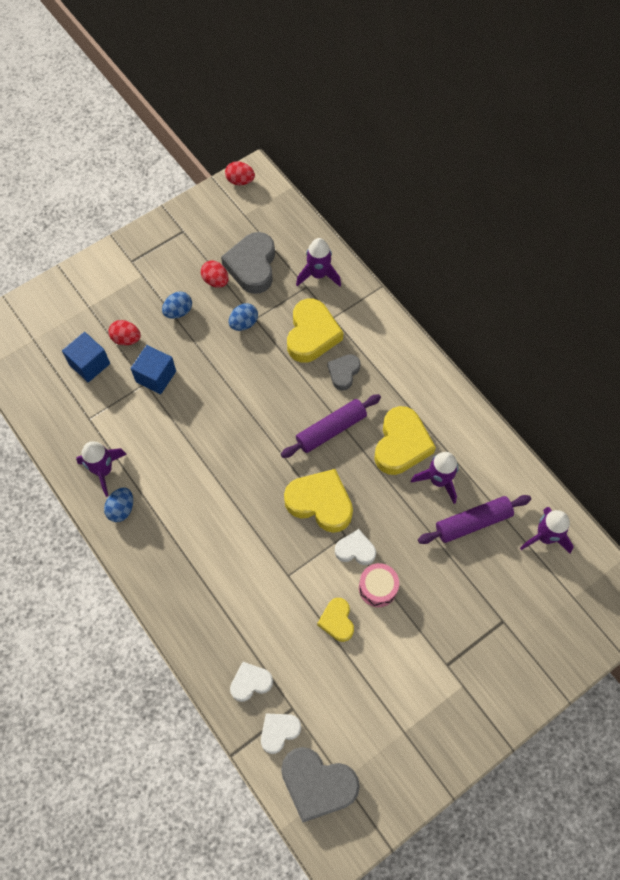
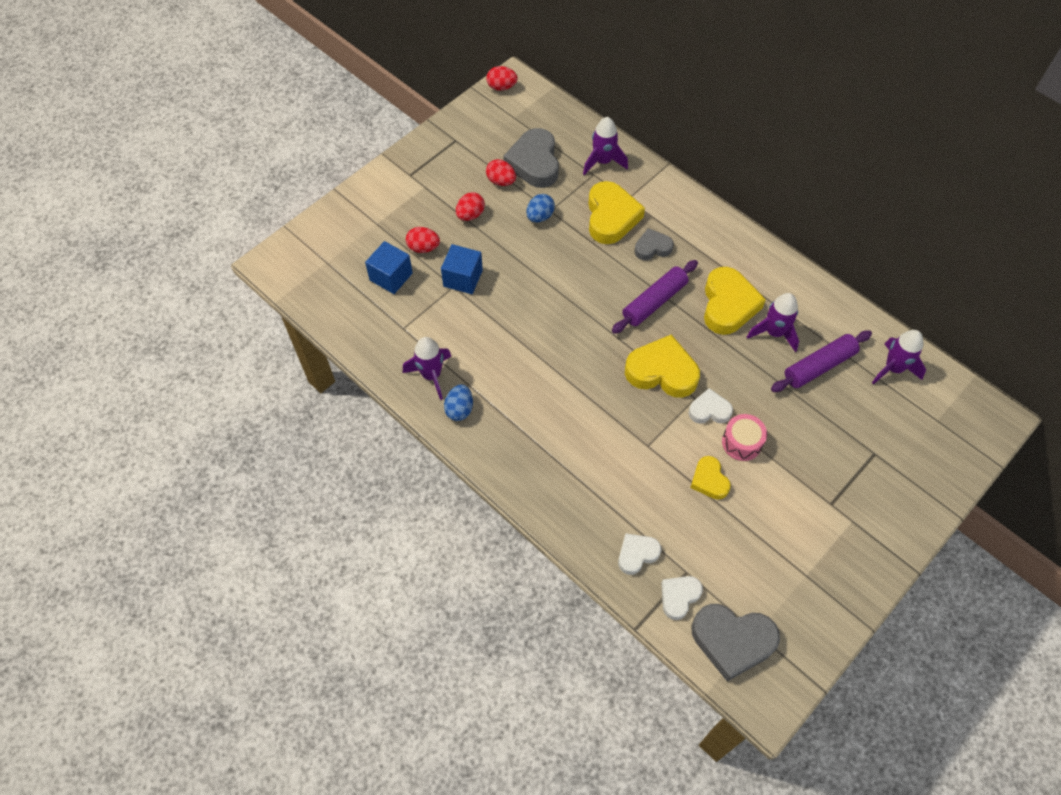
camera: 10 degrees left, 5 degrees down
blue egg [162,292,192,319] -> red egg [456,192,485,221]
grey heart [327,354,361,390] -> grey heart turned 60 degrees clockwise [634,228,674,260]

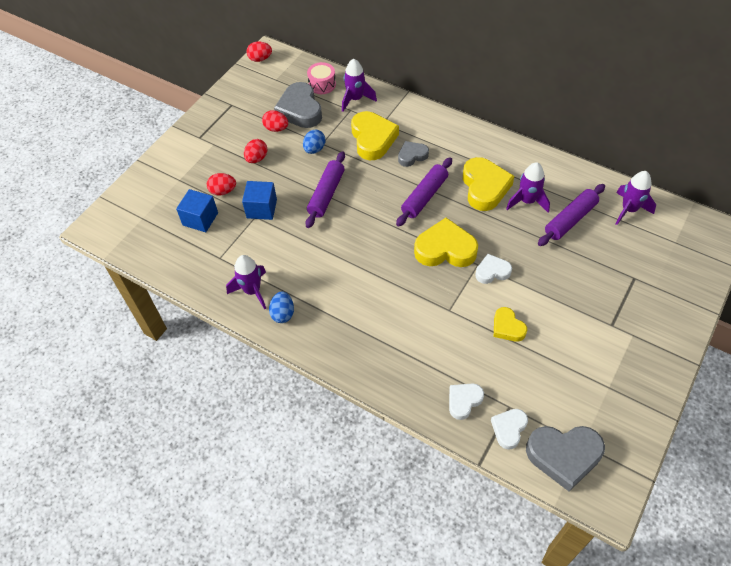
camera: 10 degrees left, 5 degrees down
pink drum [722,414,767,461] -> pink drum moved to [307,62,336,94]
none -> purple rolling pin [305,151,345,228]

